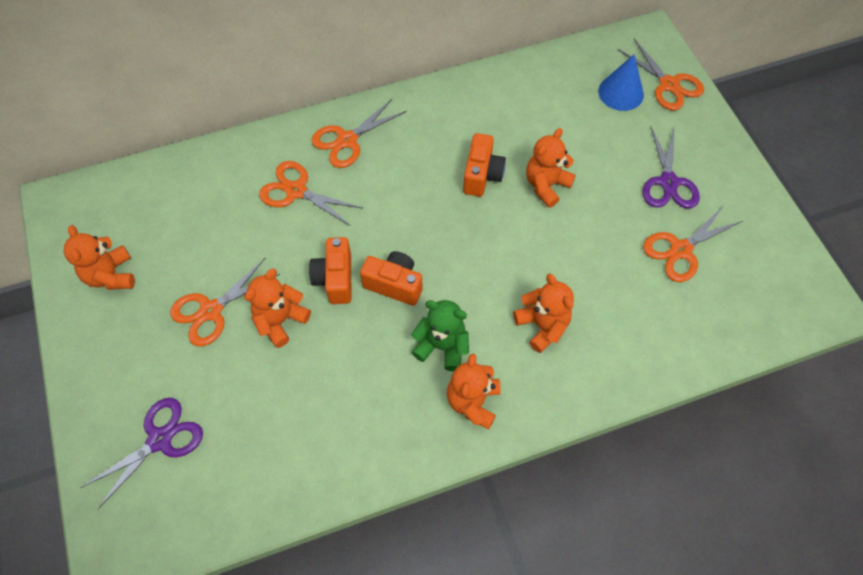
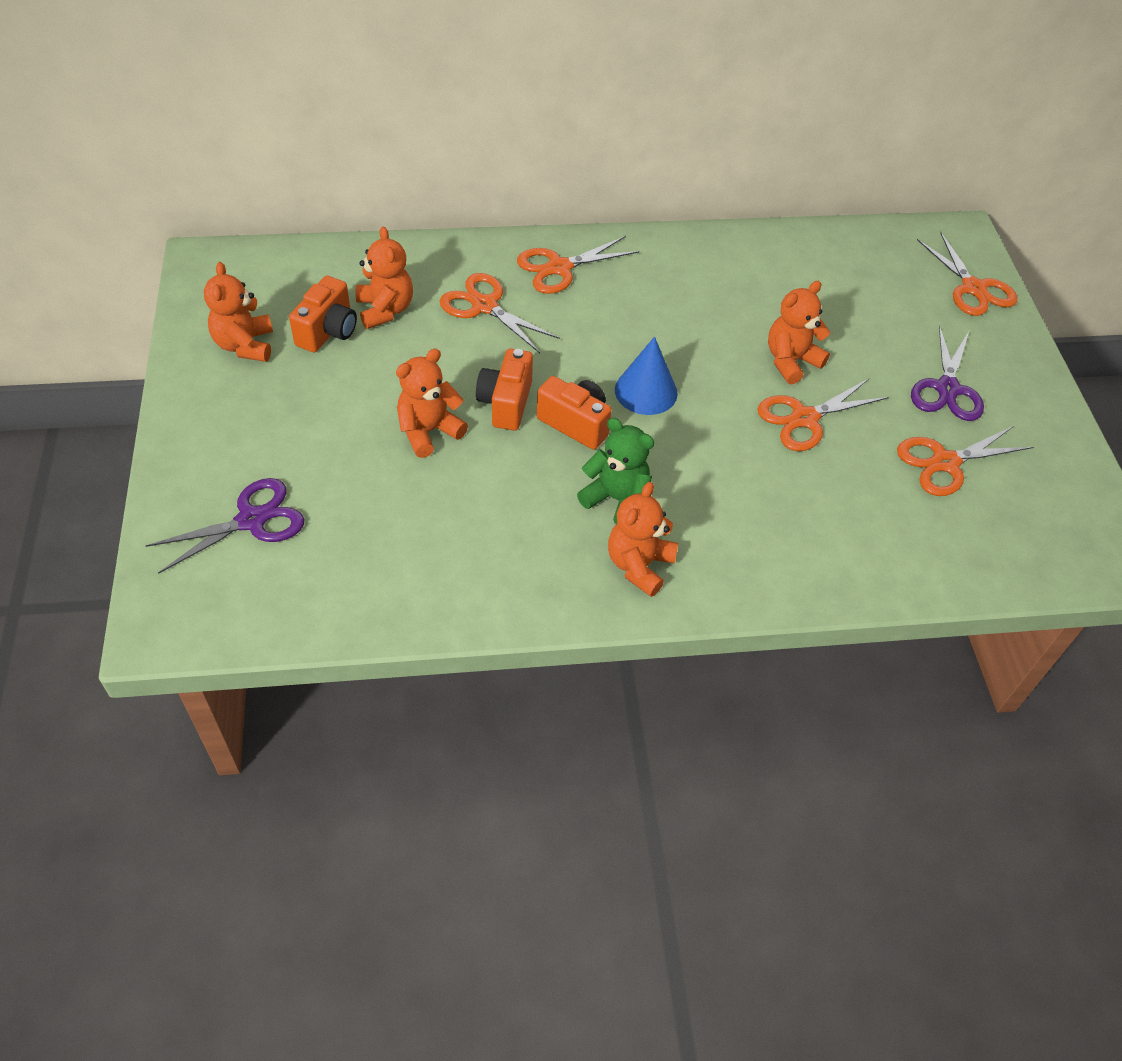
camera: 10 degrees right, 10 degrees down
orange scissors [170,257,280,346] -> orange scissors moved to [757,379,889,451]
orange camera [463,133,506,197] -> orange camera moved to [289,276,357,352]
orange teddy bear [513,273,574,353] -> orange teddy bear moved to [355,226,413,329]
blue cone [598,54,644,111] -> blue cone moved to [615,337,678,415]

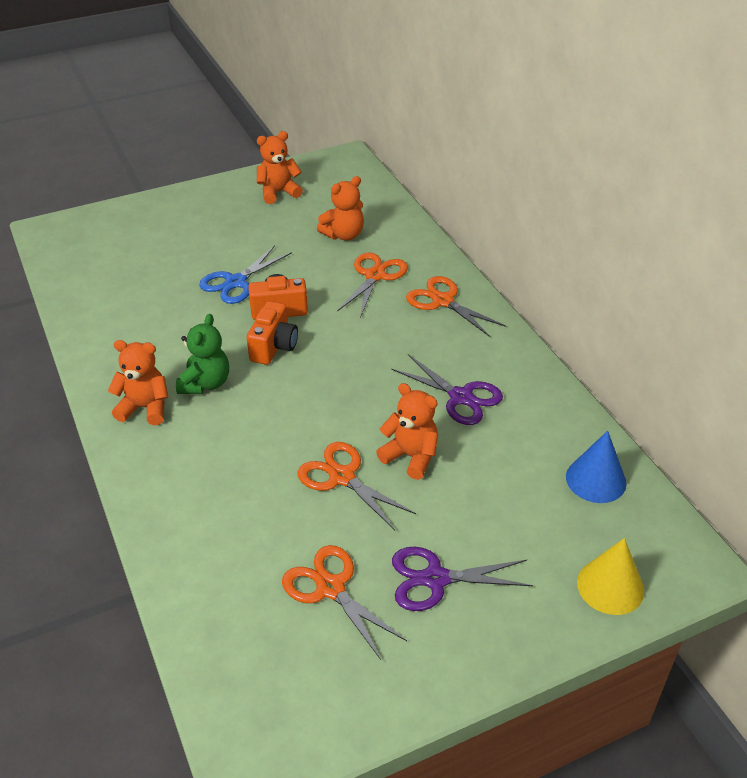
camera: 75 degrees right, 10 degrees down
purple scissors [146,478,304,574] -> purple scissors moved to [391,354,503,425]
orange camera [289,276,357,352] -> none
orange teddy bear [396,349,468,458] -> blue scissors [199,245,292,304]
blue cone [615,337,678,415] -> blue cone moved to [566,431,627,503]
orange scissors [917,232,1017,316] -> yellow cone [577,538,644,615]

